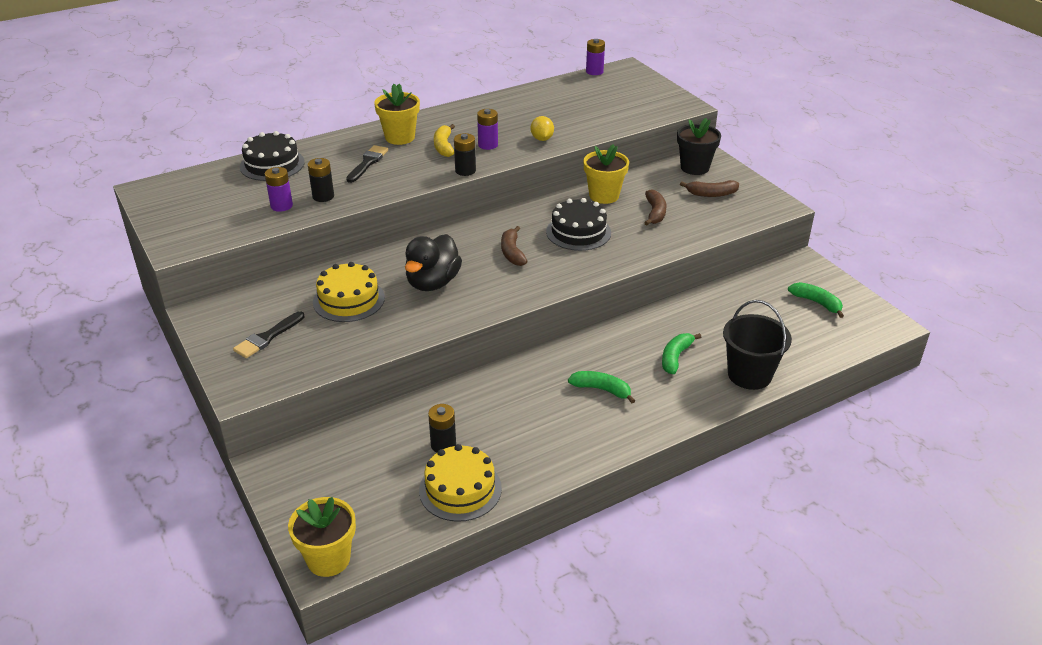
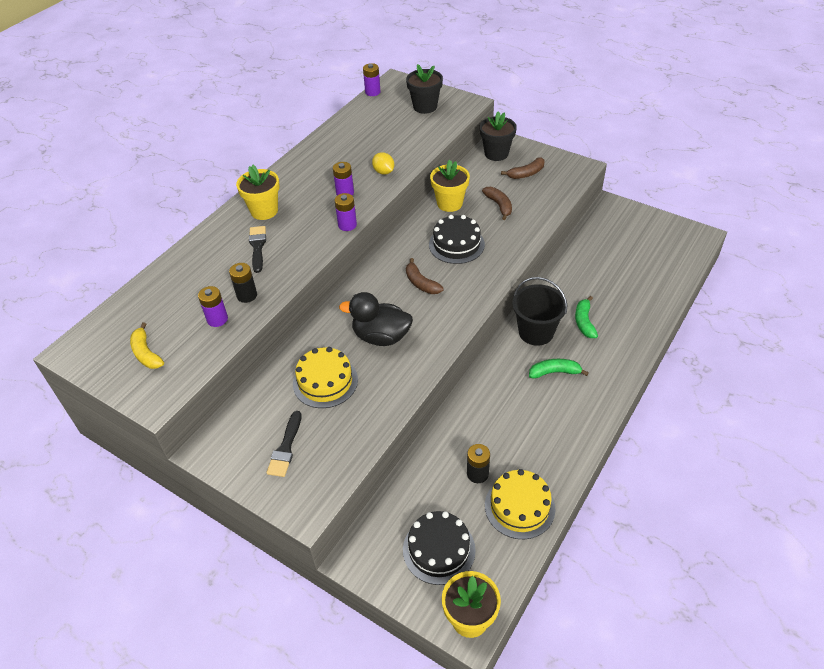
camera: 25 degrees left, 10 degrees up
black cake [240,131,305,181] -> black cake moved to [403,511,476,585]
black duck [405,234,462,291] -> black duck turned 105 degrees clockwise [339,292,413,346]
yellow banana [434,124,455,157] -> yellow banana moved to [130,322,164,369]
black battery [454,133,476,176] -> purple battery [335,193,357,231]
black bucket [723,300,792,390] -> black bucket moved to [512,277,567,346]
green banana [788,282,844,318] -> none
none -> black flower pot [406,64,443,114]

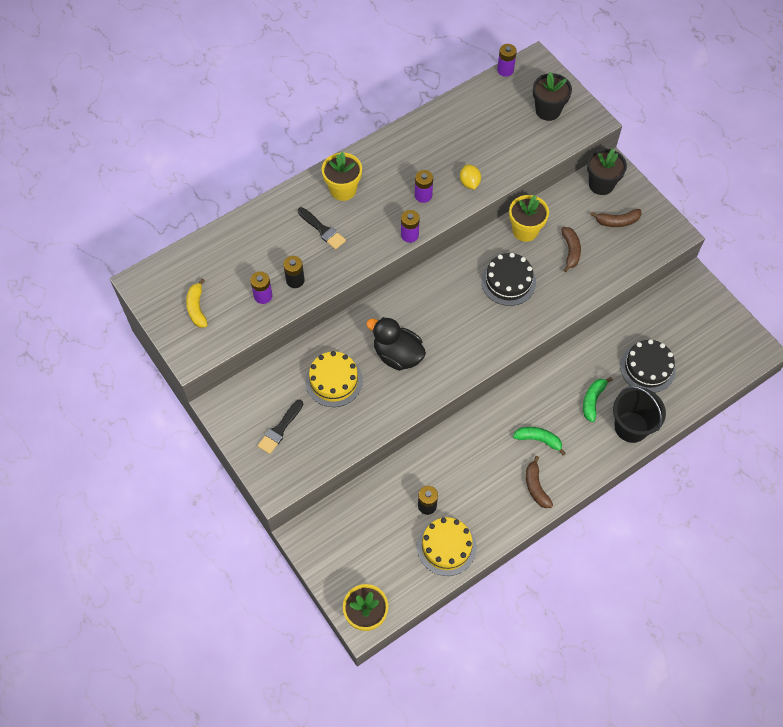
camera: 20 degrees right, 15 degrees up
black brush [249,226,266,273] -> black brush turned 120 degrees clockwise [298,207,346,250]
black cake [403,511,476,585] -> black cake moved to [620,339,676,393]
brown banana [406,258,444,294] -> brown banana moved to [526,456,553,508]
black bucket [512,277,567,346] -> black bucket moved to [613,386,666,443]

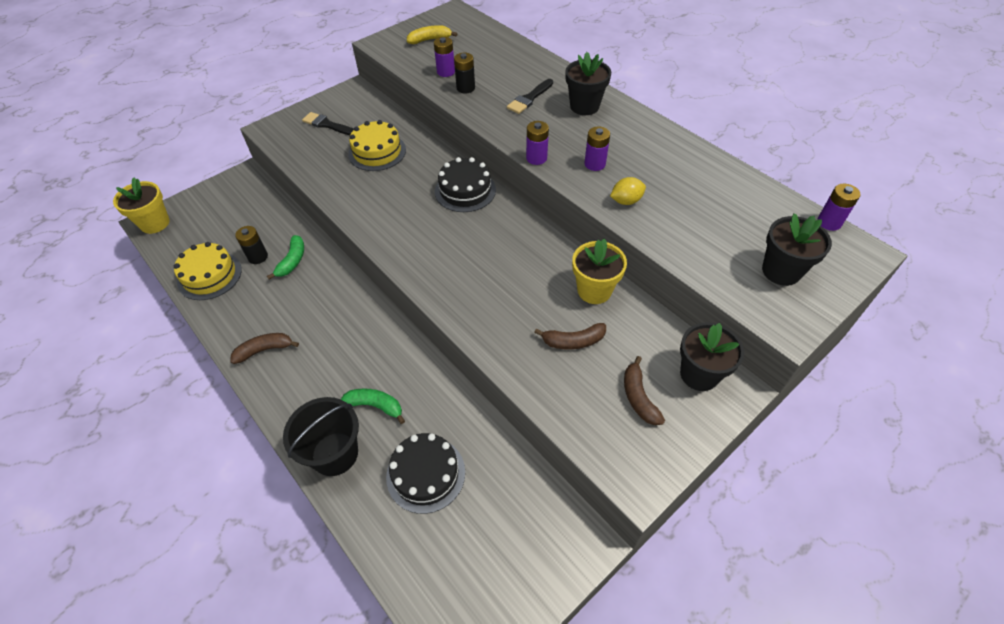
camera: 85 degrees right, 10 degrees down
yellow flower pot [322,152,362,201] -> black flower pot [566,52,611,115]
black duck [366,317,426,371] -> none
black cake [481,253,536,306] -> black cake moved to [435,157,496,212]
green banana [513,427,566,456] -> green banana moved to [267,235,304,280]

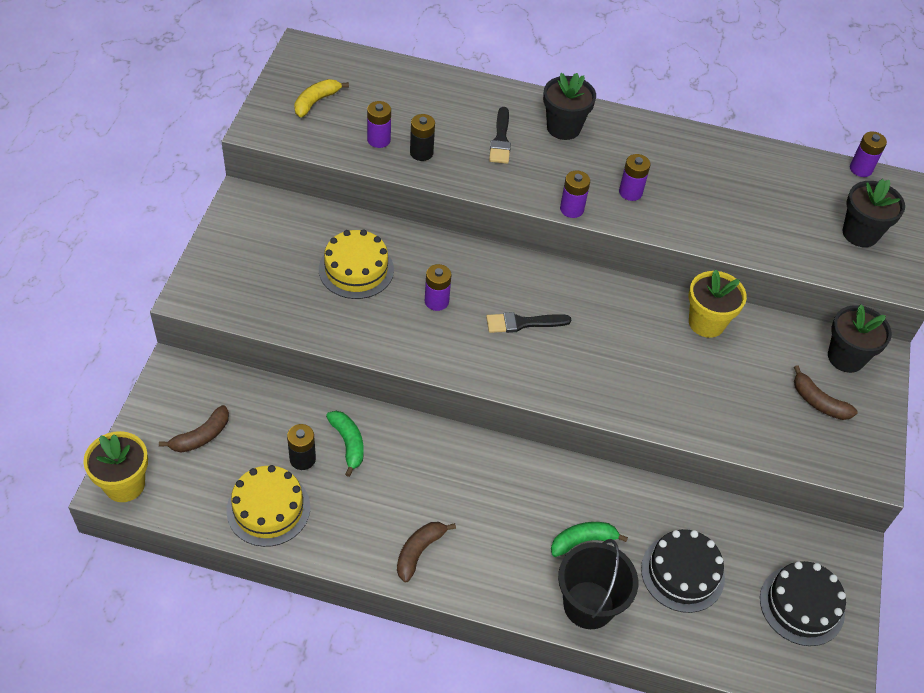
camera: 40 degrees left, 0 degrees up
black brush [302,112,354,135] -> black brush moved to [486,312,571,333]
black cake [435,157,496,212] -> black cake moved to [760,561,846,646]
brown banana [534,323,606,349] -> brown banana moved to [159,405,229,453]
yellow lemon [610,177,646,205] -> none
none -> purple battery [425,264,451,311]

